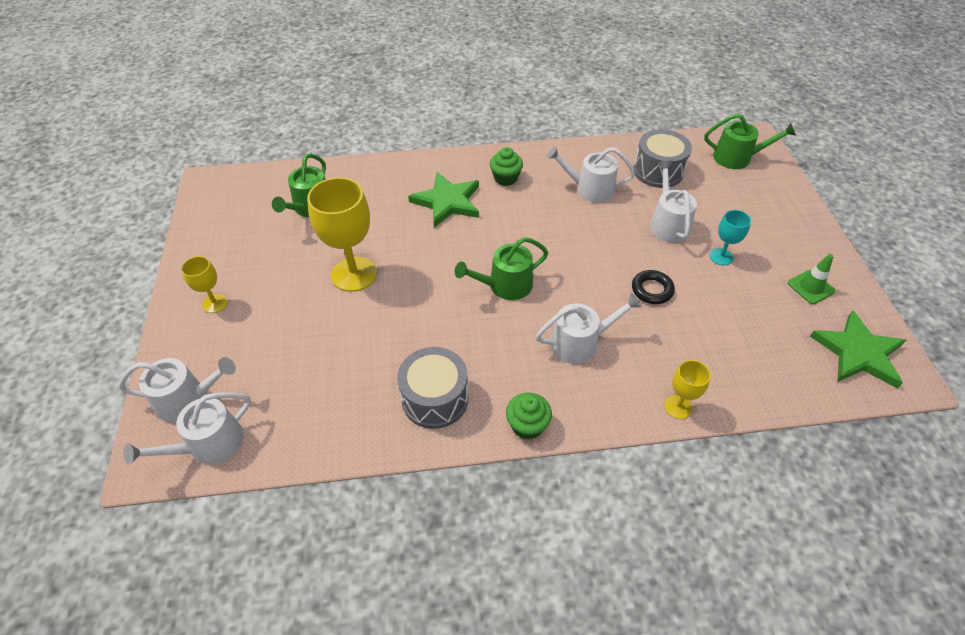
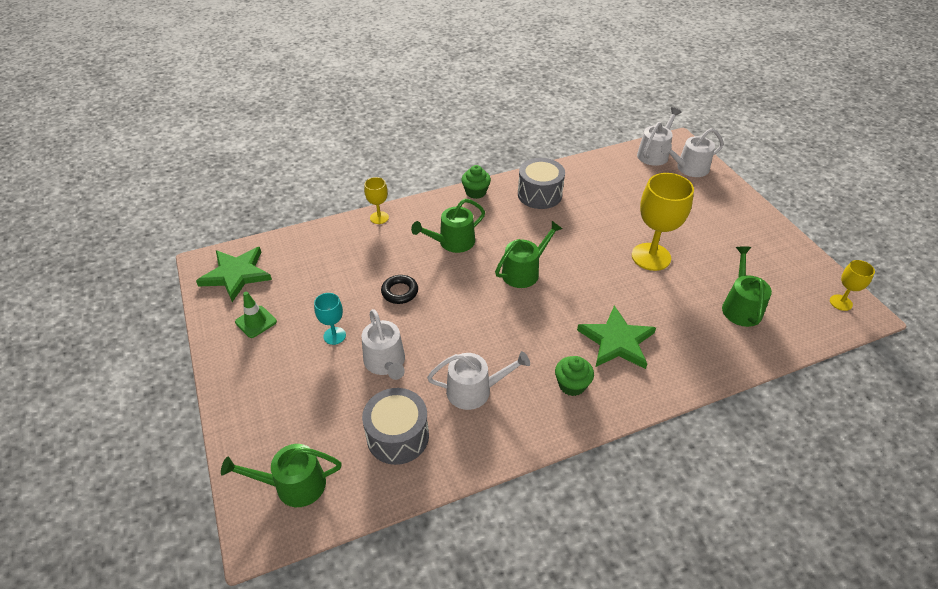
camera: 165 degrees right, 5 degrees down
yellow goblet [181,256,228,313] -> yellow goblet moved to [830,260,875,311]
white watering can [536,293,642,364] -> green watering can [411,199,485,253]

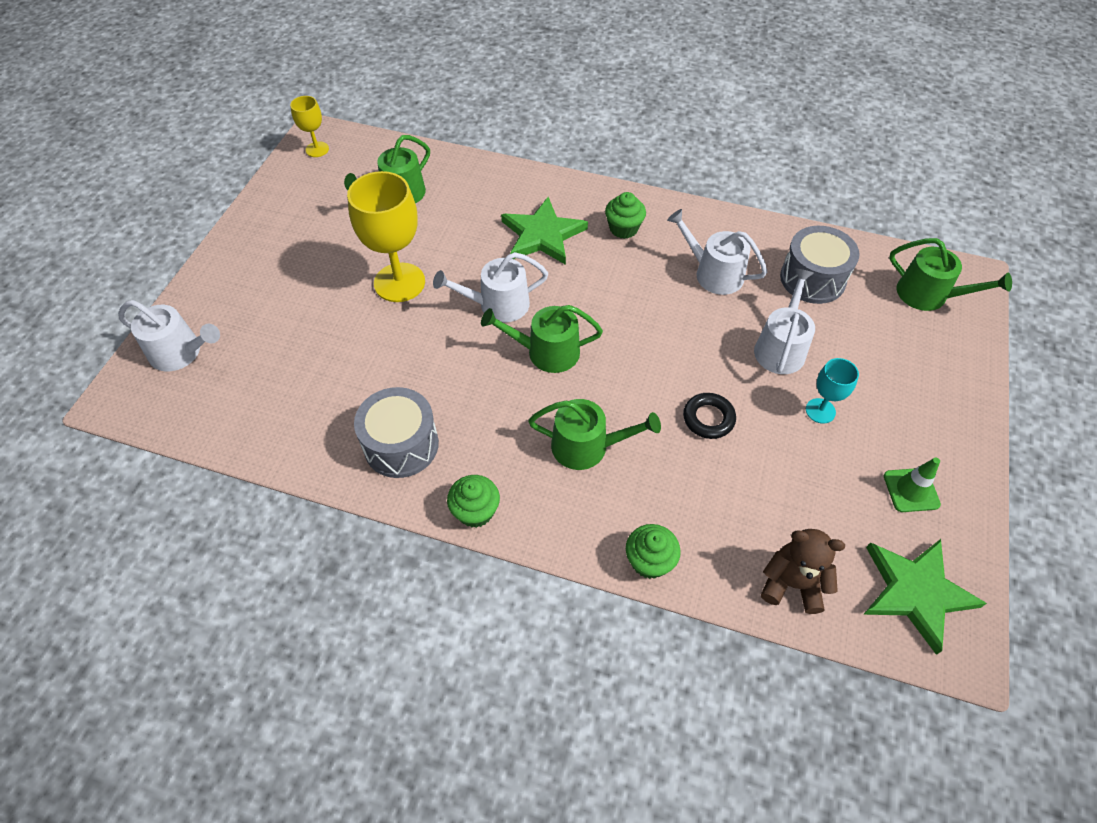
camera: 140 degrees left, 10 degrees up
yellow goblet [364,177,389,224] -> green cupcake [626,524,681,579]
white watering can [637,107,681,166] -> white watering can moved to [433,252,548,323]
none -> brown teddy bear [761,529,845,614]

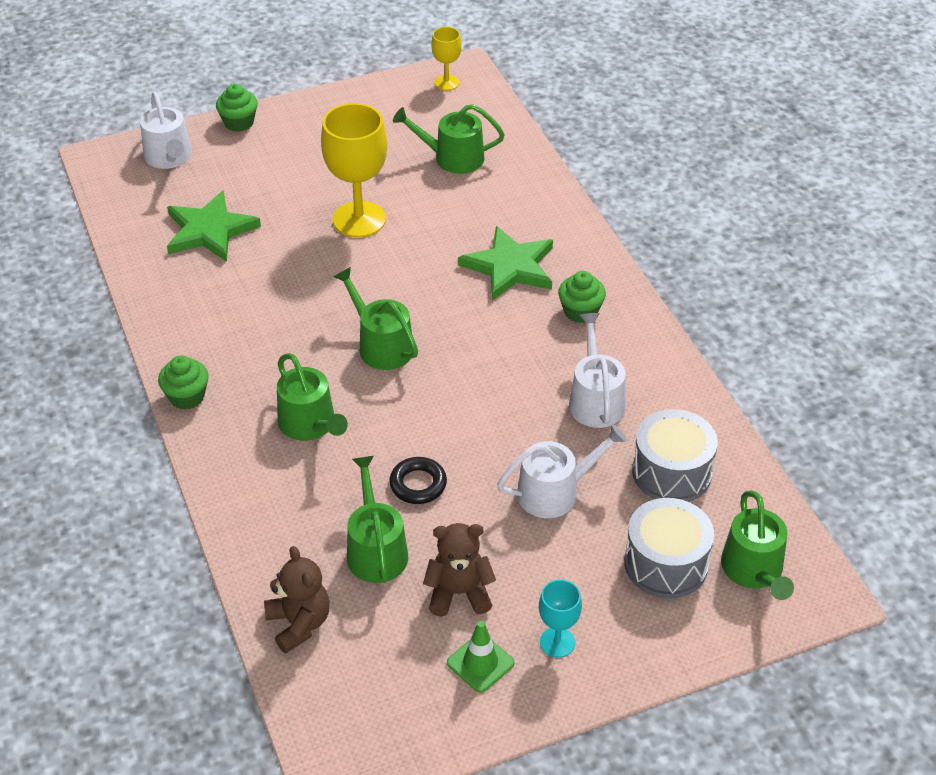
camera: 50 degrees right, 10 degrees down
grey drum [354,387,439,478] -> grey drum moved to [624,498,714,598]
white watering can [433,252,548,323] -> none
green cupcake [626,524,681,579] -> green cupcake moved to [216,84,258,132]
turquoise goblet [806,358,859,424] -> turquoise goblet moved to [539,579,582,658]
green star [863,539,987,655] -> green star moved to [167,190,261,262]
none -> green watering can [347,456,408,583]
none -> brown teddy bear [423,523,496,616]

